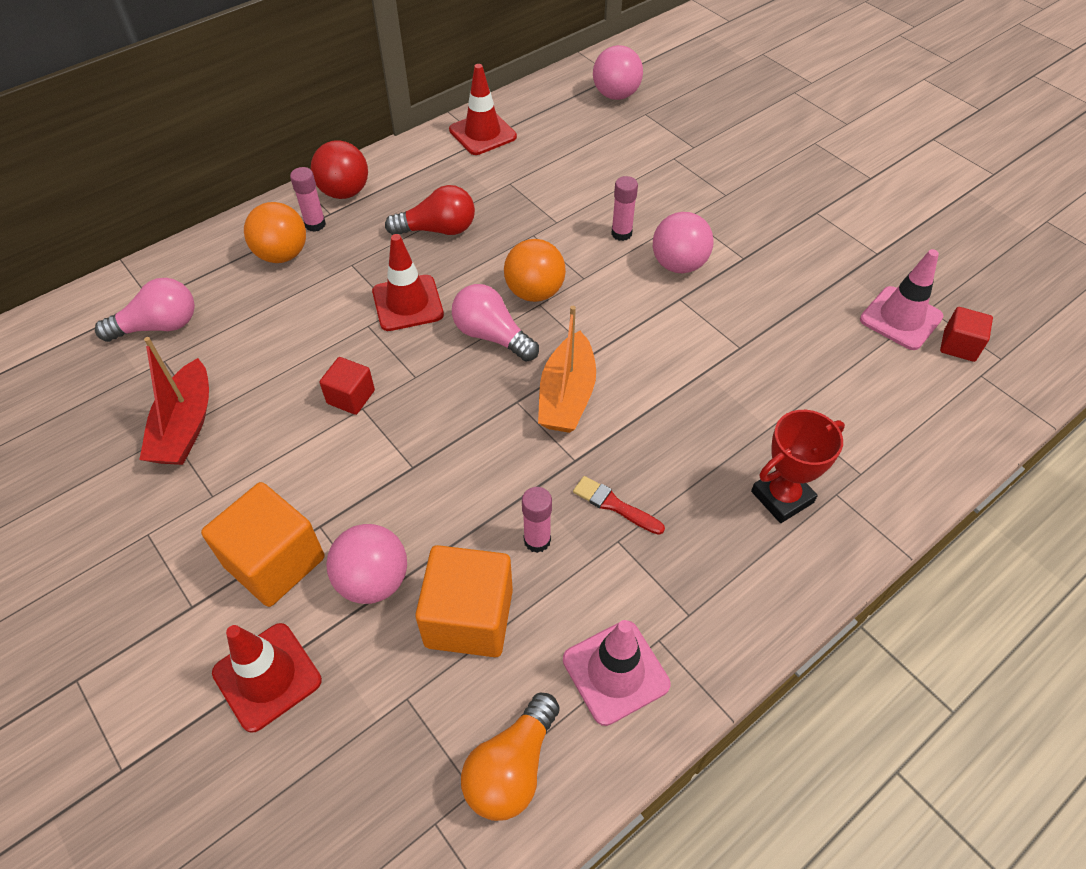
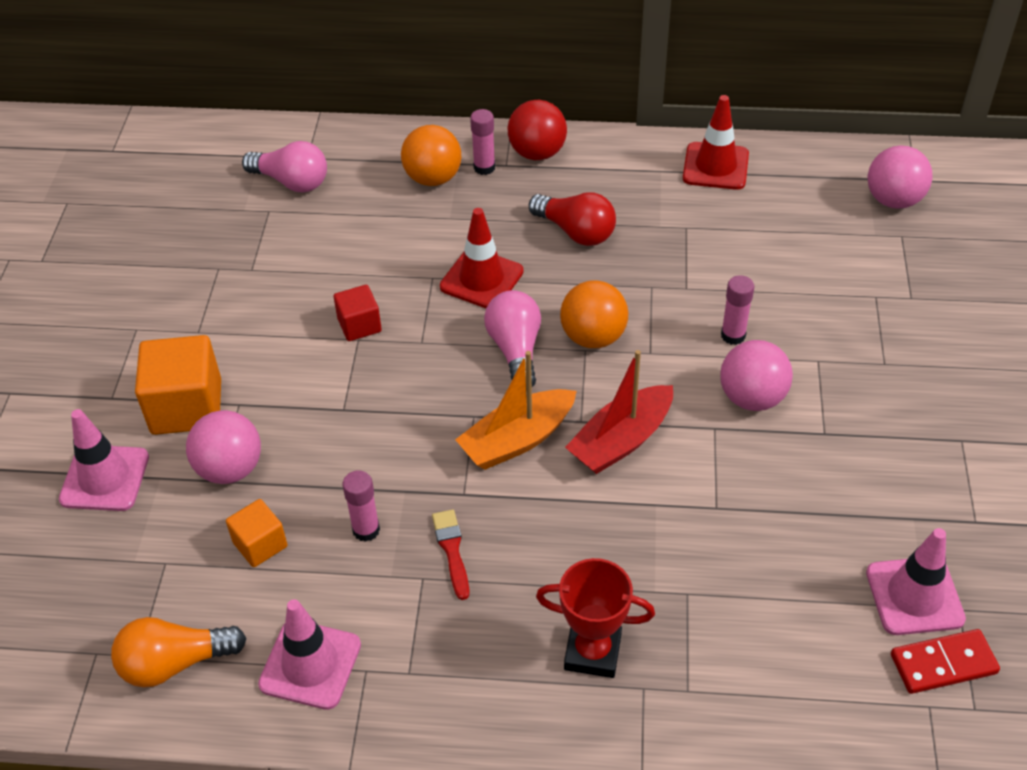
camera: 45 degrees right, 5 degrees down
red boat [139,337,209,465] -> red boat moved to [565,350,673,474]
red traffic cone [212,623,322,733] -> pink traffic cone [59,409,149,511]
orange cube [415,545,513,657] -> orange cube [226,499,288,567], size x0.56
red cube [940,307,993,362] -> red domino [891,629,1000,694]

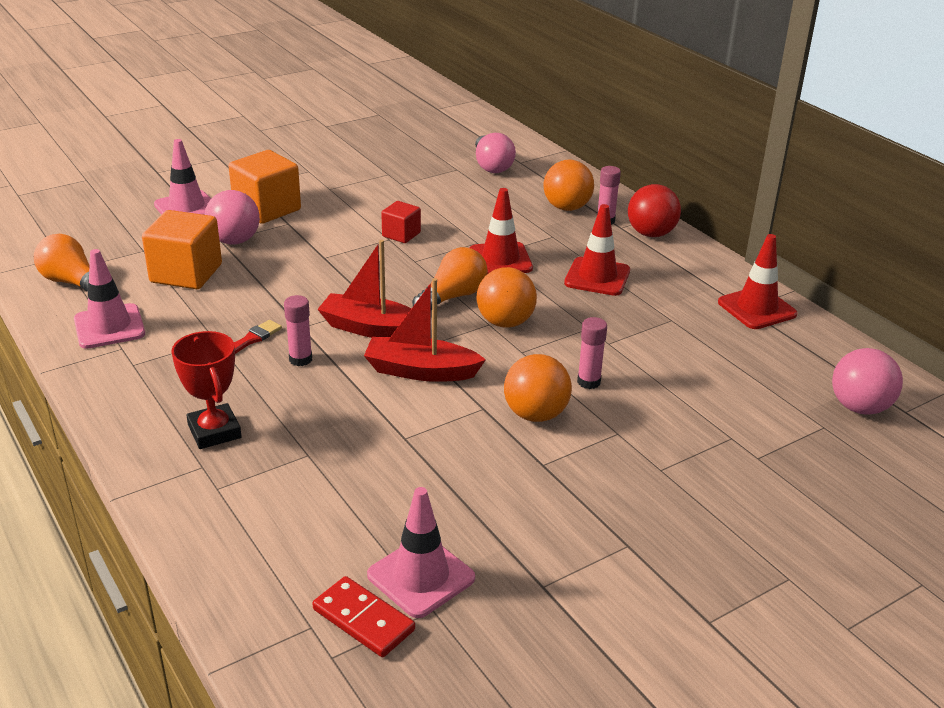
camera: 50 degrees right, 15 degrees down
orange cube [226,499,288,567] -> orange cube [142,210,222,289], size x1.79
pink glue stick [342,471,380,542] -> pink glue stick moved to [284,295,312,366]
orange boat [455,351,577,470] -> red boat [317,240,412,338]
pink light bulb [484,290,541,387] -> orange light bulb [412,247,488,310]
red light bulb [529,192,616,246] -> red traffic cone [564,204,630,296]
pink ball [720,340,793,411] -> orange ball [504,354,572,422]

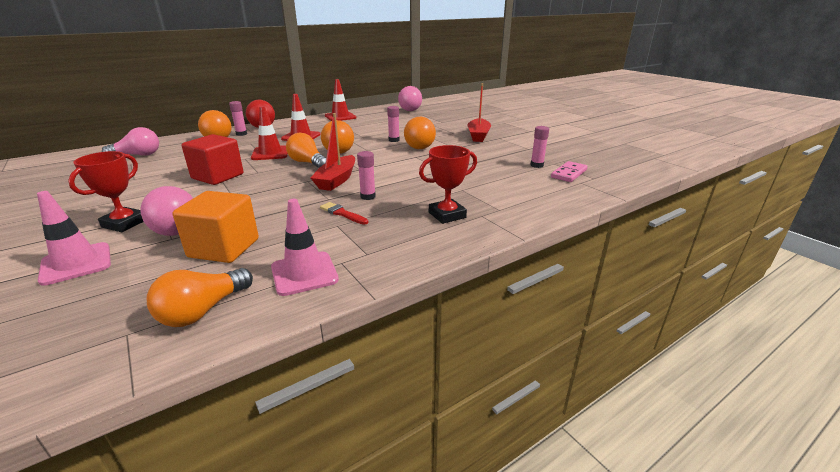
camera: 90 degrees left, 5 degrees down
orange cube [229,150,301,224] -> red trophy [68,151,143,232]
red domino [312,576,415,657] -> pink domino [551,161,588,182]
red boat [364,278,486,382] -> red boat moved to [468,83,491,142]
pink traffic cone [367,487,475,618] -> pink glue stick [531,126,549,168]
red cube [381,201,421,243] -> red cube [182,134,244,185], size x1.79

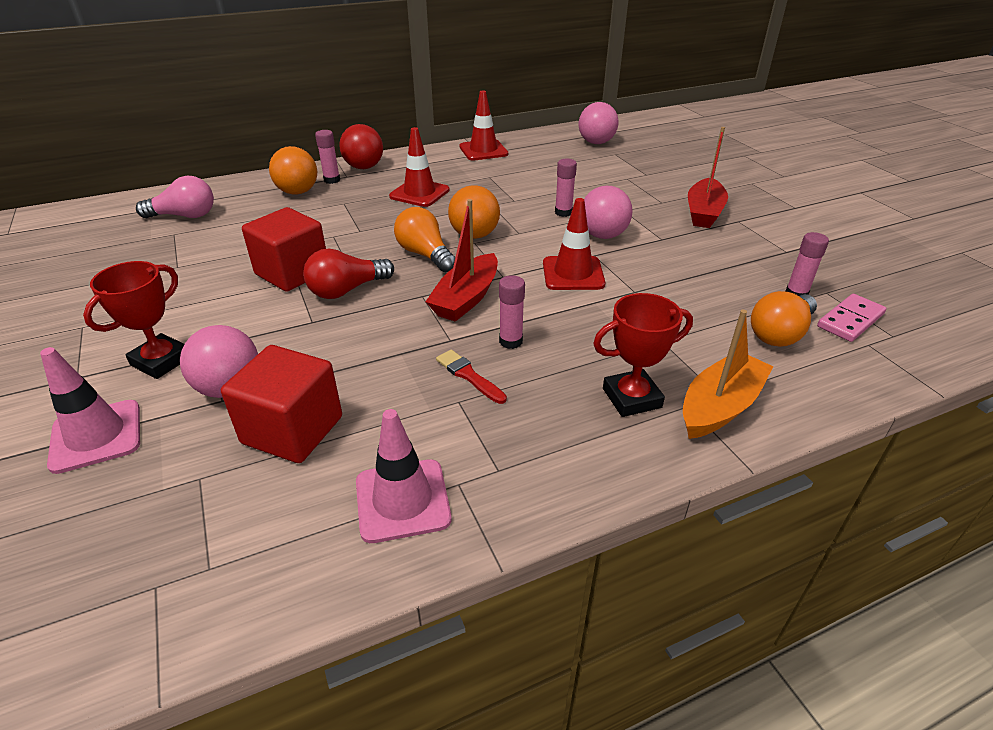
camera: 10 degrees right, 10 degrees up
orange light bulb [147,268,253,327] -> orange light bulb moved to [751,291,817,347]
orange cube [173,191,259,263] -> red cube [221,345,342,463]
red traffic cone [251,106,288,160] -> red traffic cone moved to [543,198,605,290]
orange ball [404,117,436,149] -> pink ball [584,186,633,239]
none -> red light bulb [303,248,394,299]
none -> orange boat [683,310,773,439]

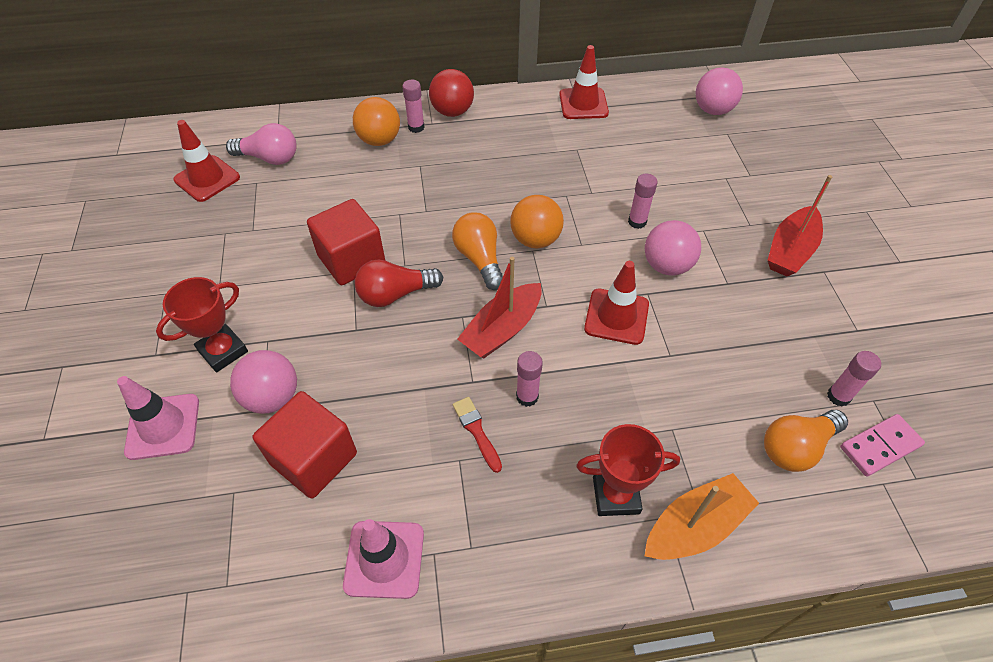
camera: 15 degrees right, 15 degrees up
red traffic cone [389,127,450,207] -> red traffic cone moved to [173,120,240,202]

